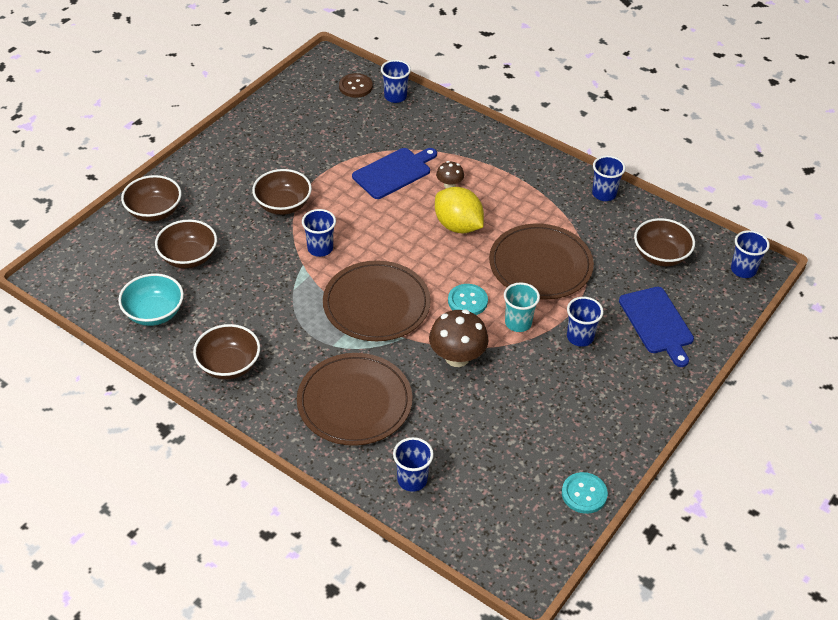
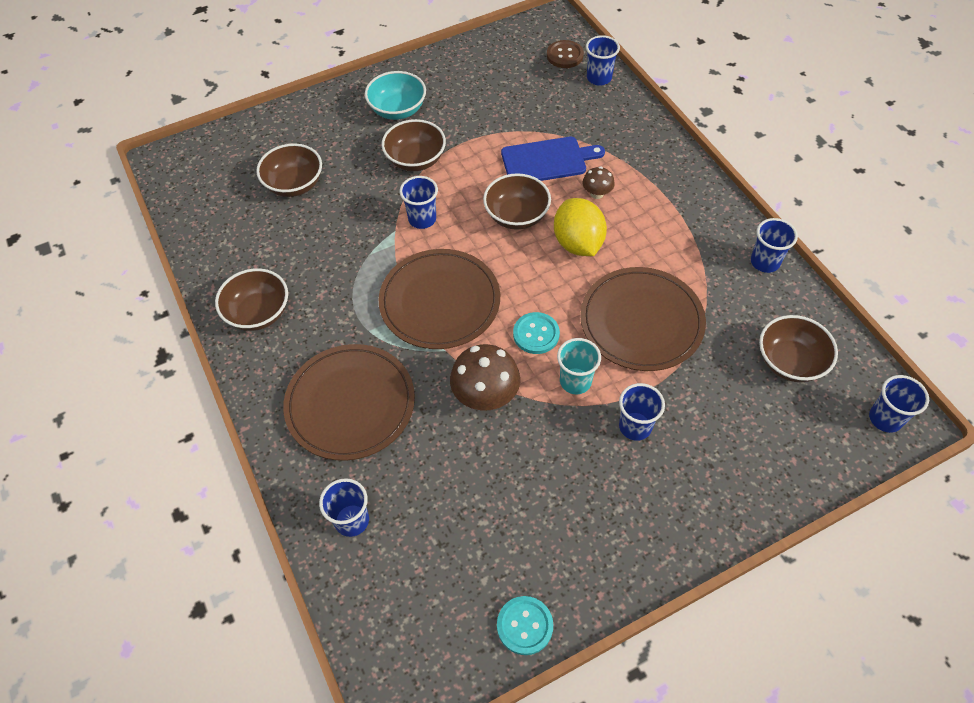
camera: 30 degrees right, 10 degrees up
turquoise bowl [118,273,184,326] -> turquoise bowl moved to [365,71,426,120]
brown bowl [121,175,181,222] -> brown bowl moved to [483,173,551,230]
blue cutting board [619,287,694,367] -> none

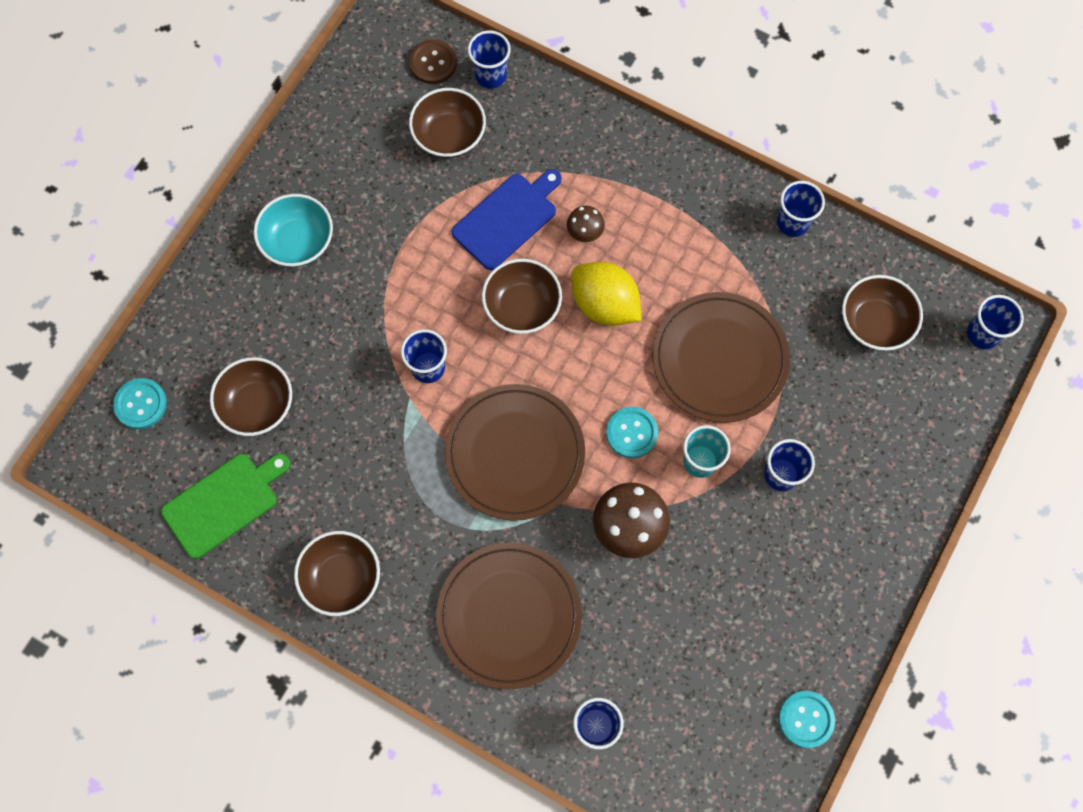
camera: 35 degrees left, 15 degrees up
brown bowl [382,119,446,171] -> brown bowl moved to [409,88,486,158]
none -> turquoise button [113,378,167,429]
none -> green cutting board [161,454,290,559]

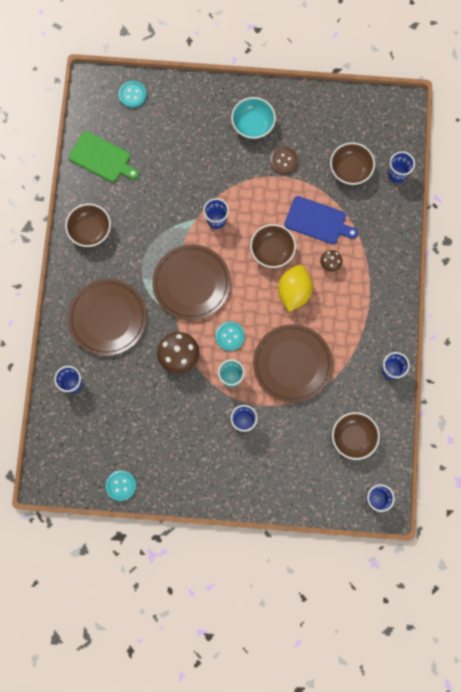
camera: 65 degrees right, 5 degrees up
brown bowl [210,357,292,436] -> none
brown button [409,39,457,84] -> brown button moved to [270,146,298,174]

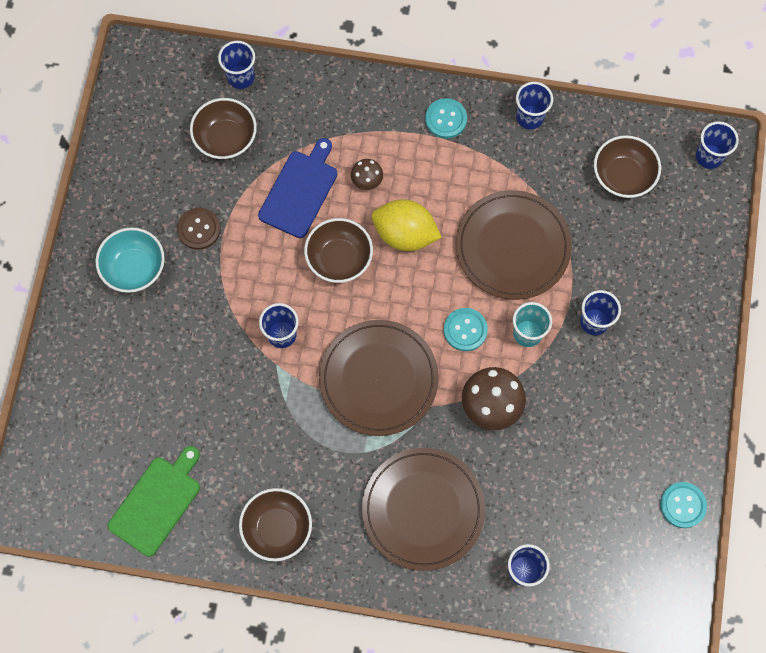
camera: 85 degrees left, 5 degrees down
turquoise button [118,81,147,108] -> turquoise button moved to [425,98,467,139]

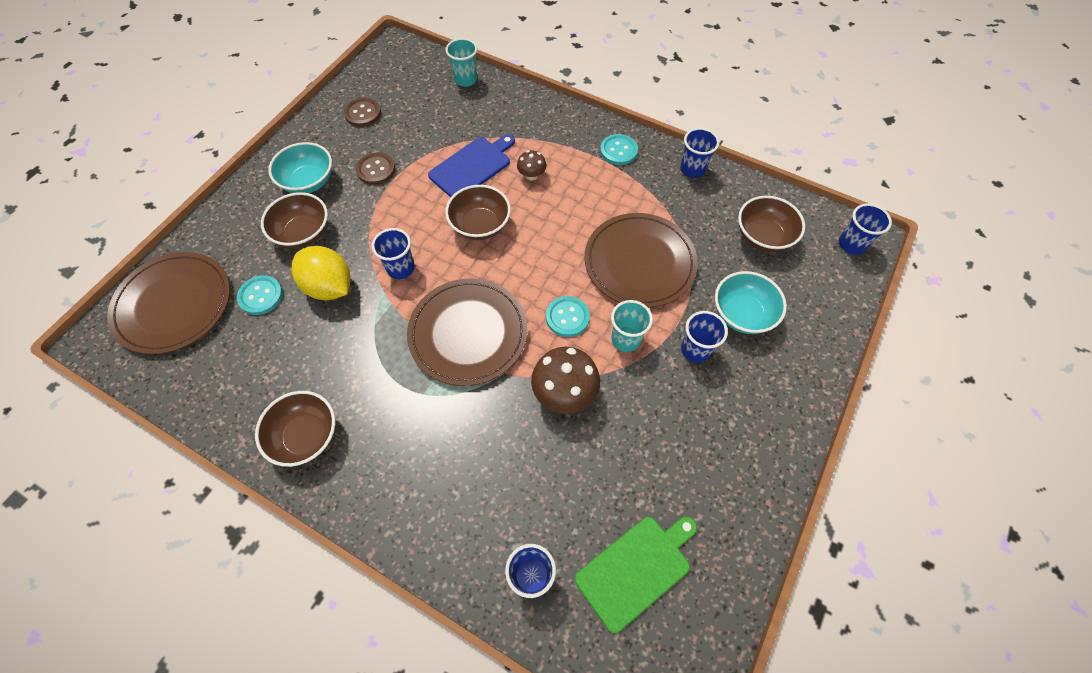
camera: 20 degrees right, 10 degrees down
green cutting board [108,446,200,557] -> green cutting board moved to [575,516,697,633]
brown bowl [190,98,257,160] -> brown bowl moved to [261,192,328,249]
blue cup [218,41,255,89] -> turquoise cup [445,38,477,87]
brown plate [362,448,485,571] -> brown plate moved to [107,252,230,354]
yellow lemon [372,199,442,251] -> yellow lemon moved to [291,246,351,300]
turquoise button [660,482,707,528] -> turquoise button moved to [237,275,283,315]
none -> brown button [344,97,381,127]
none -> turquoise bowl [715,271,787,334]

